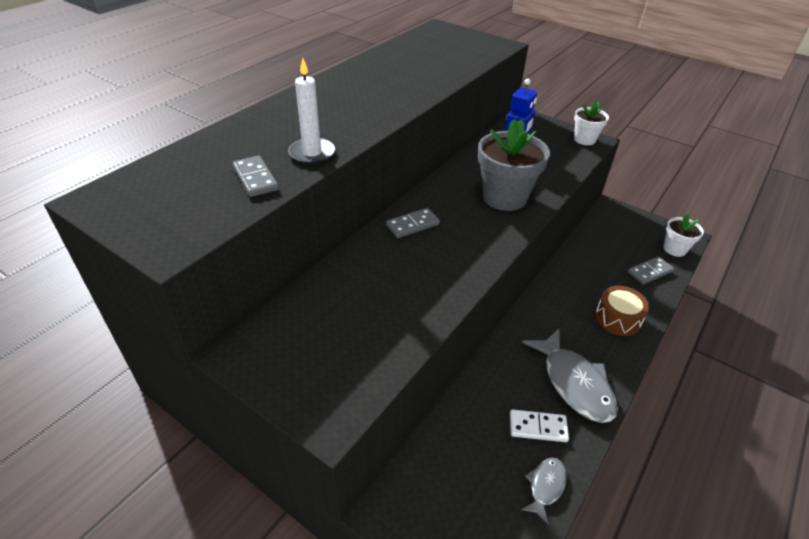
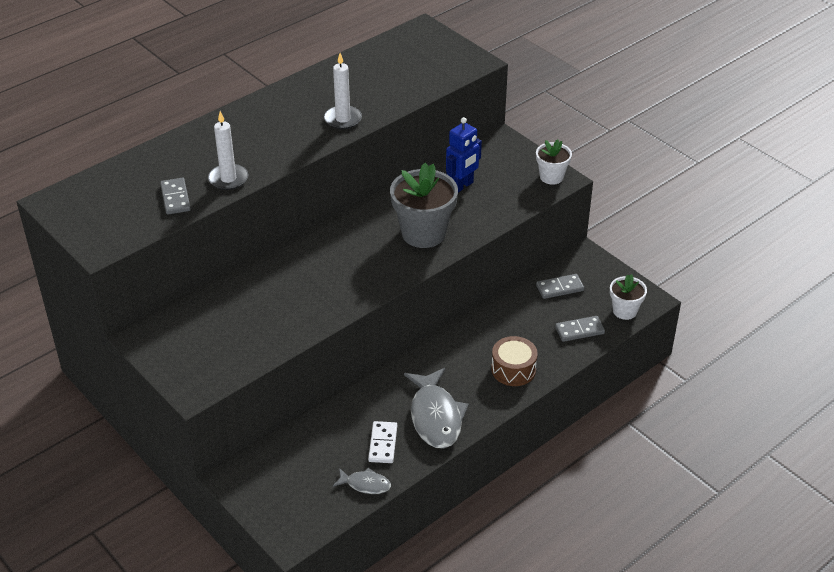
camera: 15 degrees right, 0 degrees up
grey domino [386,208,440,238] -> grey domino moved to [536,274,584,299]
white domino [510,409,569,442] -> white domino turned 75 degrees clockwise [368,421,397,463]
grey fish [521,457,566,525] -> grey fish turned 60 degrees clockwise [333,468,391,494]
none -> white candle [324,53,362,129]

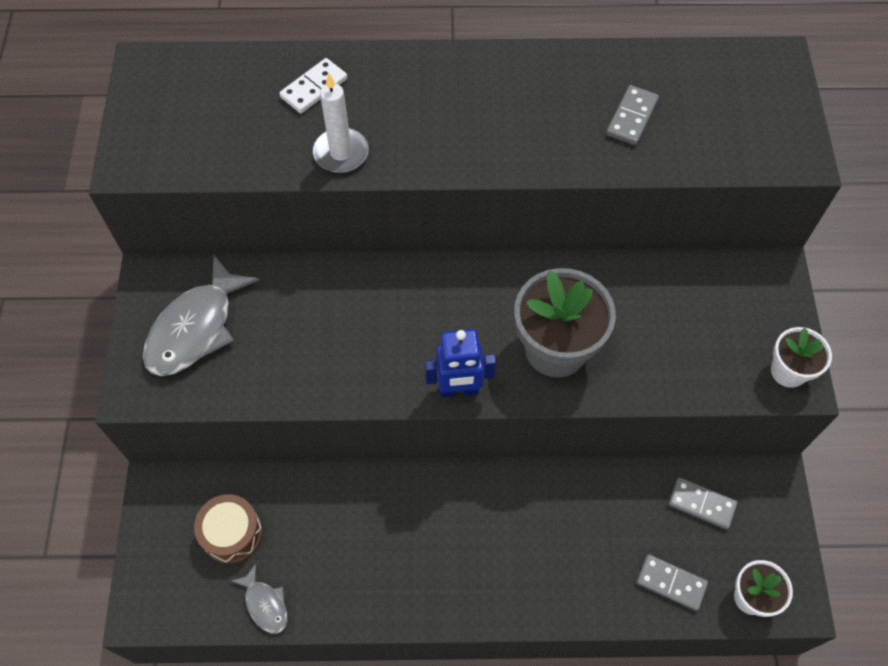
camera: 40 degrees right, 20 degrees up
grey domino [160,178,191,215] -> grey domino moved to [606,85,659,145]
white candle [324,53,362,129] -> none
white domino [368,421,397,463] -> white domino moved to [279,58,347,114]
grey fish [404,368,469,449] -> grey fish moved to [143,255,260,376]
blue robot [446,117,482,192] -> blue robot moved to [425,329,496,398]
brown drum [491,336,538,386] -> brown drum moved to [194,494,262,564]

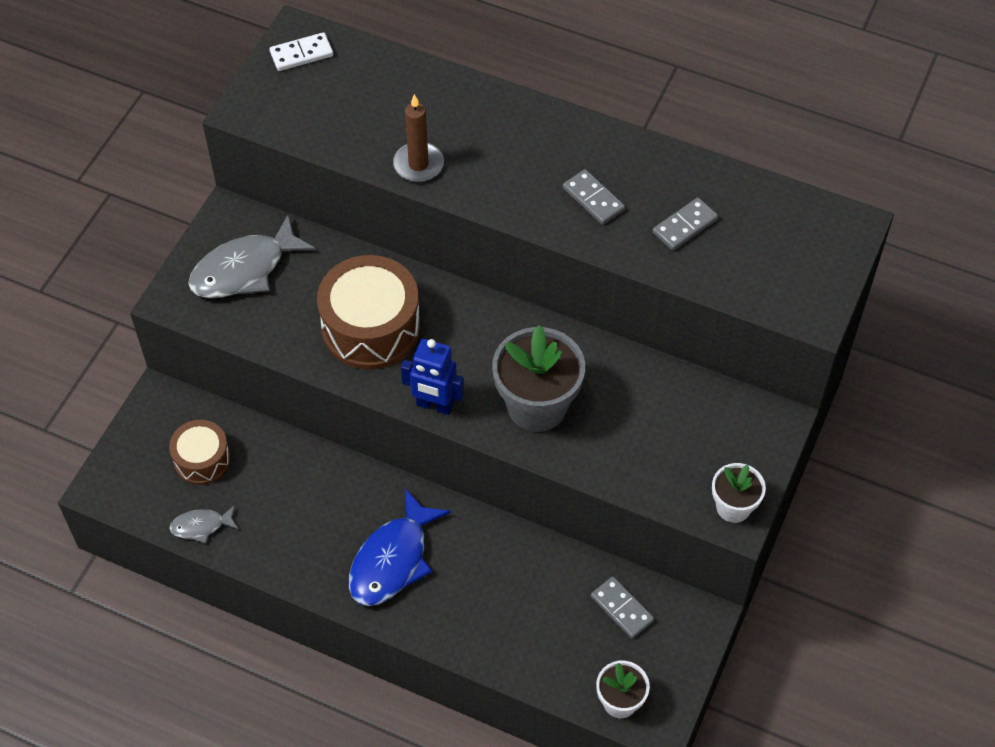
camera: 25 degrees right, 5 degrees down
grey fish [231,564,287,634] -> grey fish turned 90 degrees clockwise [169,505,239,543]
white domino [279,58,347,114] -> white domino moved to [269,32,333,71]
white candle [313,73,369,173] -> brown candle [393,94,444,182]
grey domino [636,554,708,611] -> grey domino moved to [563,169,625,225]
none -> brown drum [317,255,420,369]
none -> blue fish [349,488,451,606]

